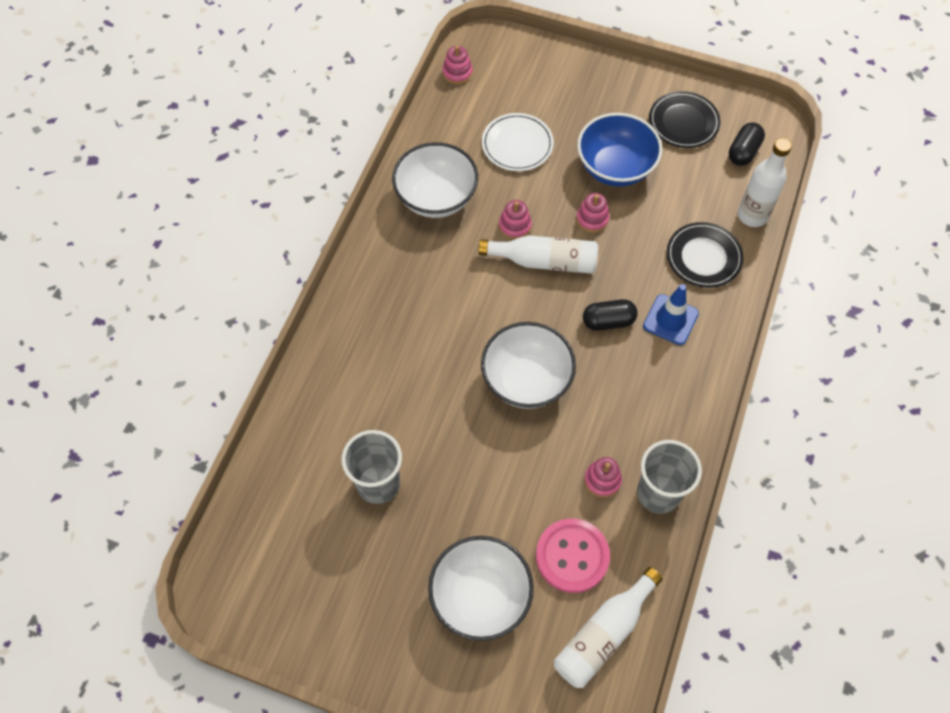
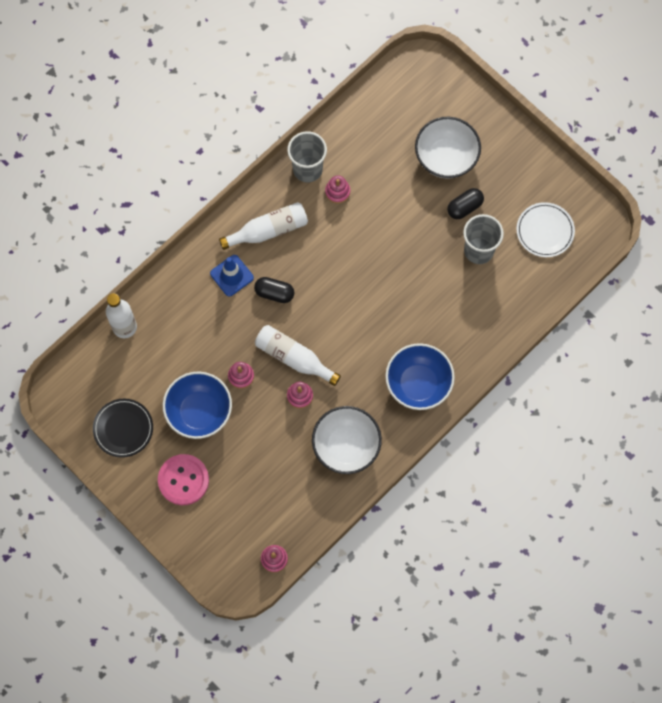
camera: 155 degrees left, 10 degrees up
white bowl [481,322,576,409] -> none
white plate [482,113,554,171] -> white plate moved to [516,202,575,257]
pink button [536,518,610,593] -> pink button moved to [158,454,209,505]
white bottle [554,567,663,688] -> white bottle moved to [219,202,308,250]
black plate [667,222,744,288] -> none
black capsule [729,122,765,166] -> black capsule moved to [447,188,484,219]
none -> blue bowl [385,343,455,410]

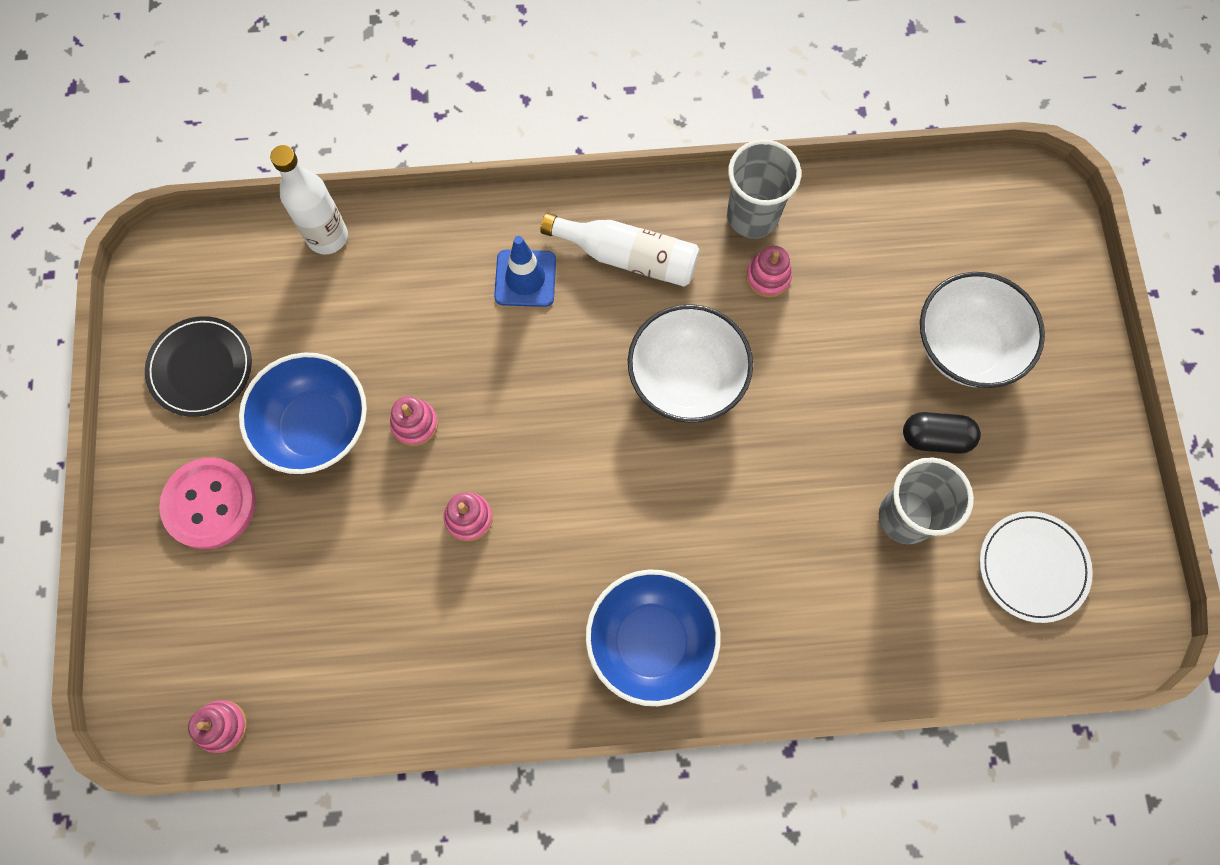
camera: 40 degrees right, 0 degrees up
black capsule [254,277,295,303] -> none
white bottle [255,325,341,386] -> none
white bowl [312,406,382,474] -> white bowl moved to [628,304,753,423]

